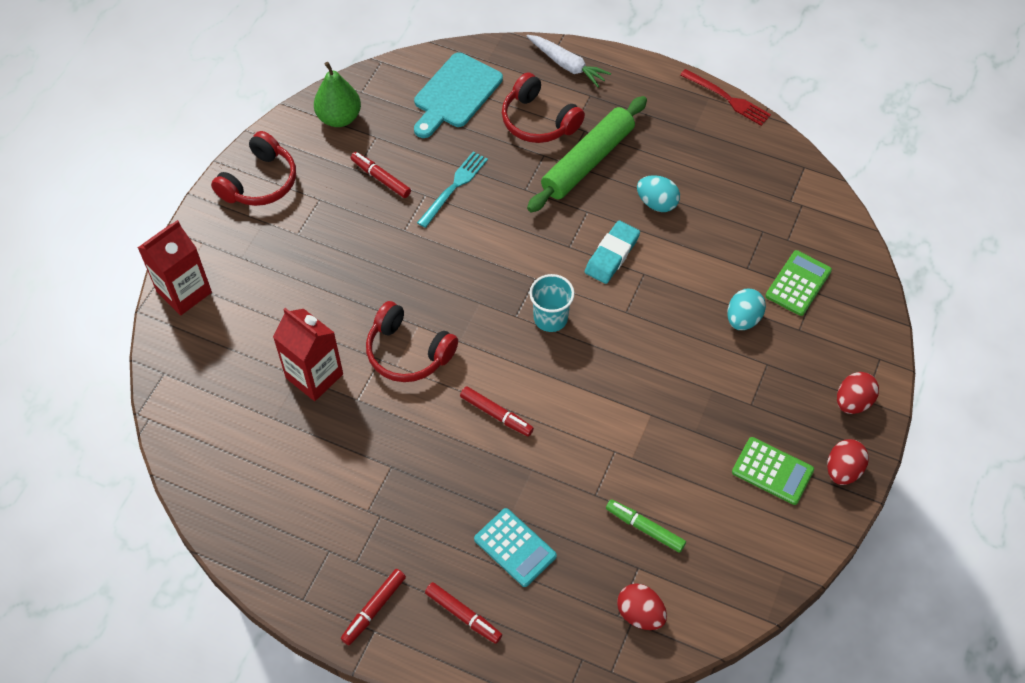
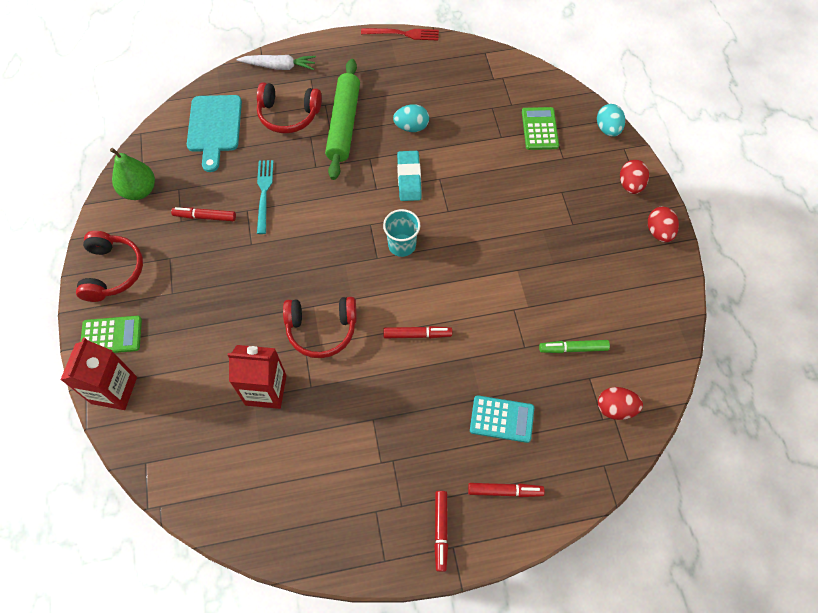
camera: 35 degrees left, 5 degrees up
turquoise egg [727,288,766,330] -> turquoise egg moved to [597,104,625,137]
green calculator [732,437,814,505] -> green calculator moved to [81,316,142,353]

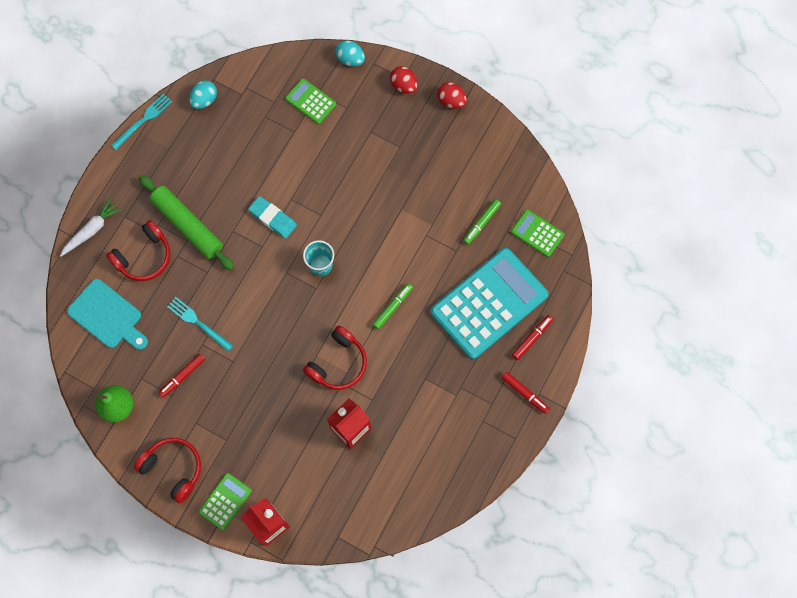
camera: 50 degrees left, 10 degrees up
red fork [361,28,439,41] -> turquoise fork [111,93,172,150]
red marker [383,326,452,338] -> green marker [372,283,413,330]
turquoise egg [393,104,429,132] -> turquoise egg moved to [189,80,217,109]
turquoise calculator [470,395,534,443] -> turquoise calculator [431,248,549,359], size x2.20
red egg [598,387,643,420] -> green calculator [511,210,564,257]

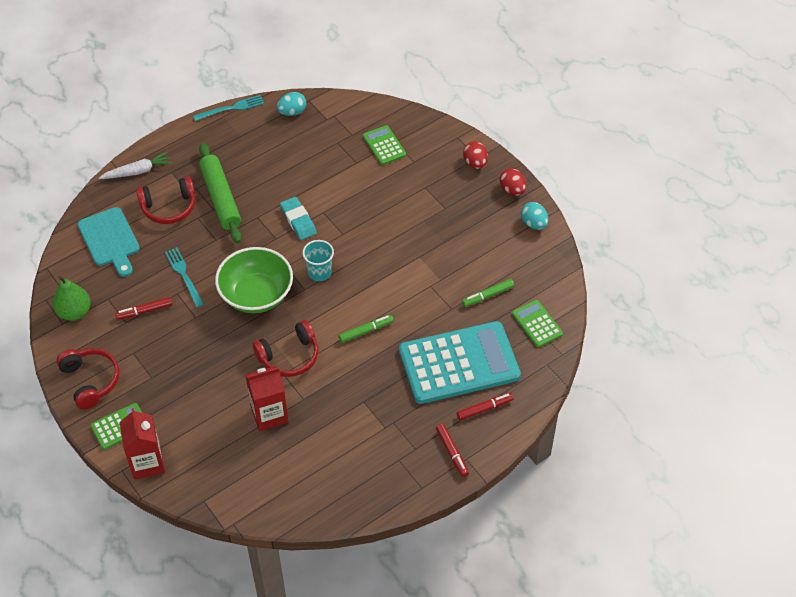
camera: 25 degrees right, 20 degrees down
turquoise egg [336,40,365,66] -> turquoise egg moved to [521,202,548,230]
none -> green bowl [215,247,293,313]

